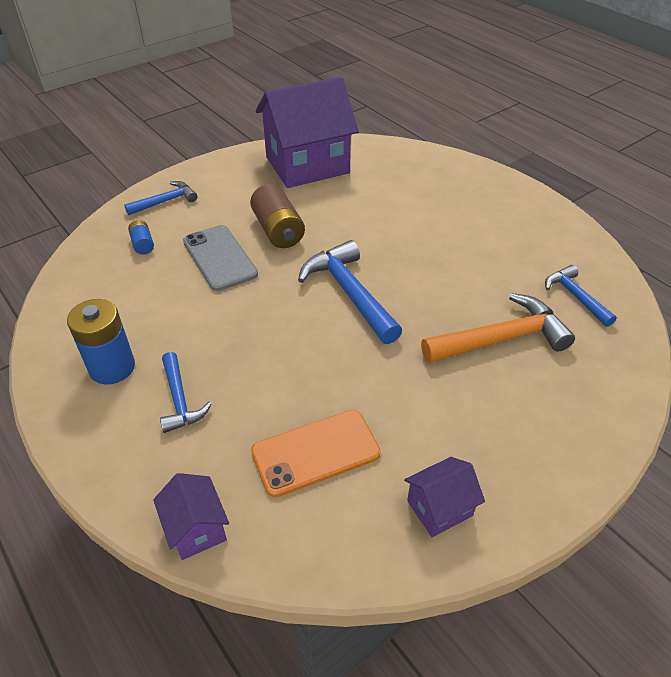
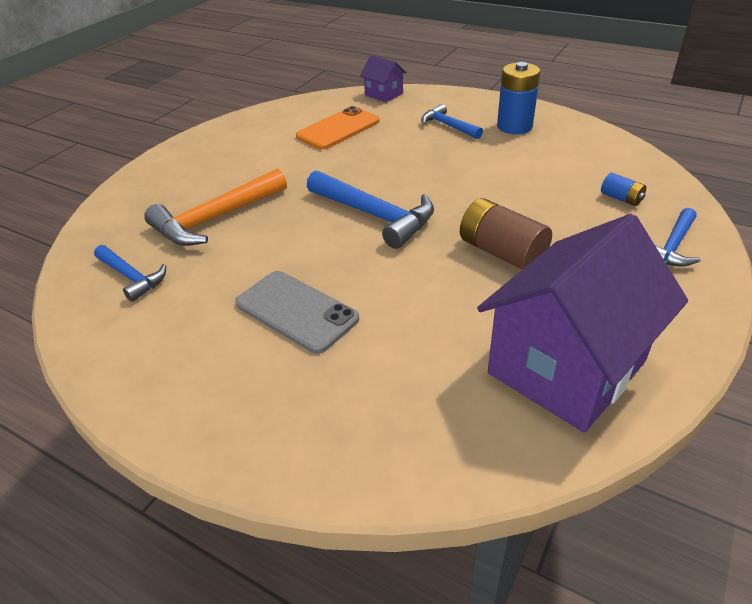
camera: 160 degrees right, 5 degrees down
grey phone [183,225,258,291] -> grey phone moved to [235,271,359,354]
purple house [404,457,485,537] -> none

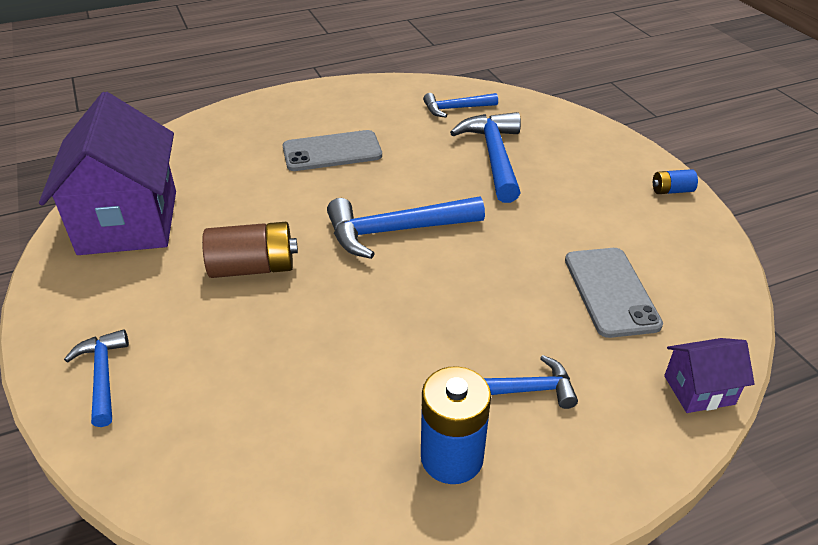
camera: 125 degrees right, 0 degrees up
orange hammer [144,168,287,246] -> blue hammer [450,112,521,203]
orange phone [296,106,380,150] -> grey phone [565,248,663,338]
blue battery [601,173,646,206] -> blue battery moved to [653,169,698,194]

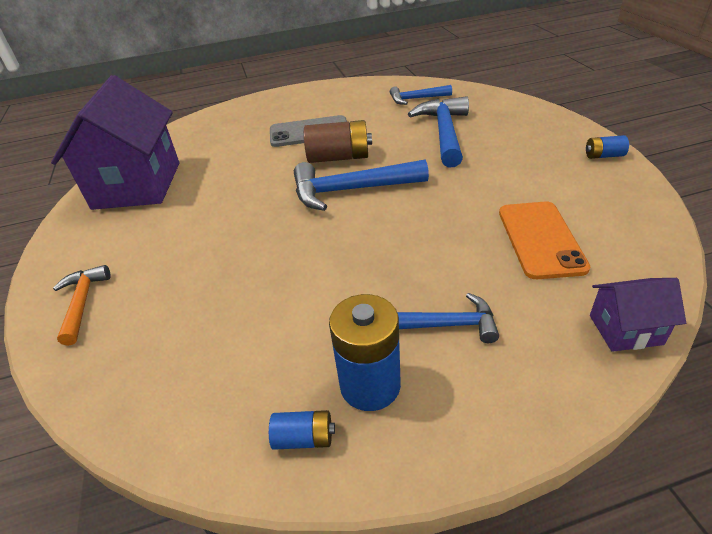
camera: 10 degrees right, 0 degrees up
blue hammer [64,329,129,427] -> orange hammer [53,265,111,346]
brown battery [202,222,298,278] -> brown battery moved to [304,120,372,163]
grey phone [565,248,663,338] -> orange phone [499,202,590,279]
none -> blue battery [269,410,335,450]

